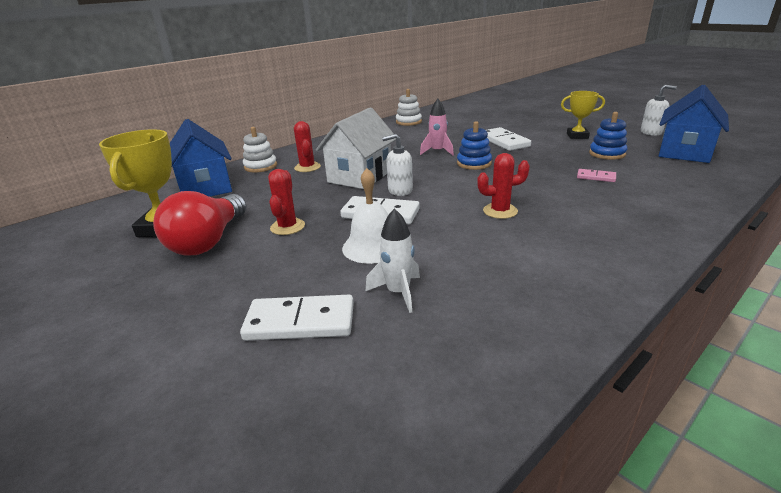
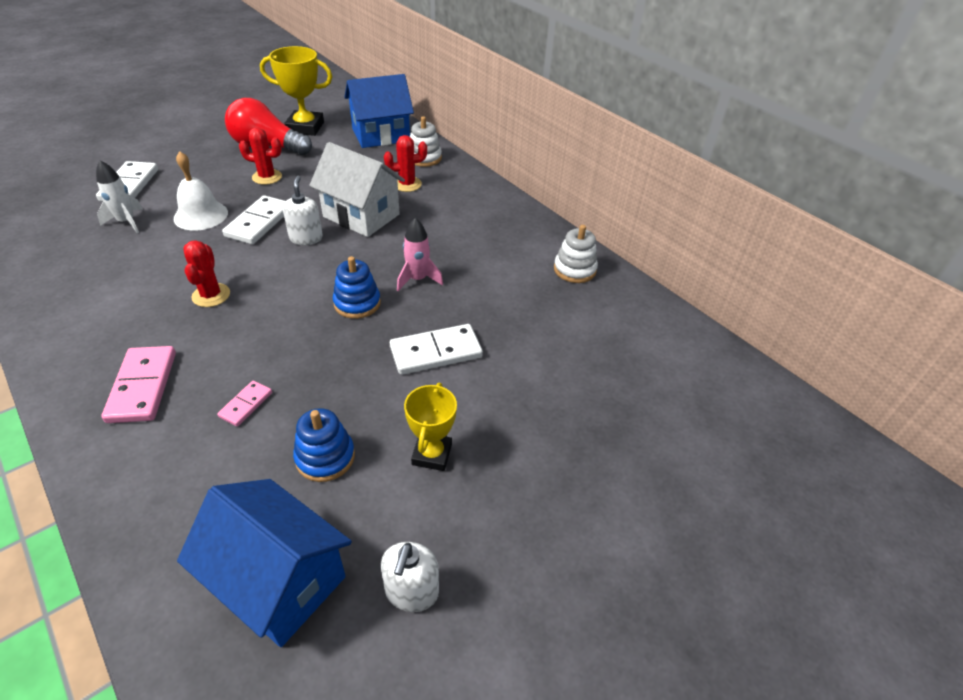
camera: 90 degrees right, 15 degrees up
none -> pink domino [101,346,176,423]

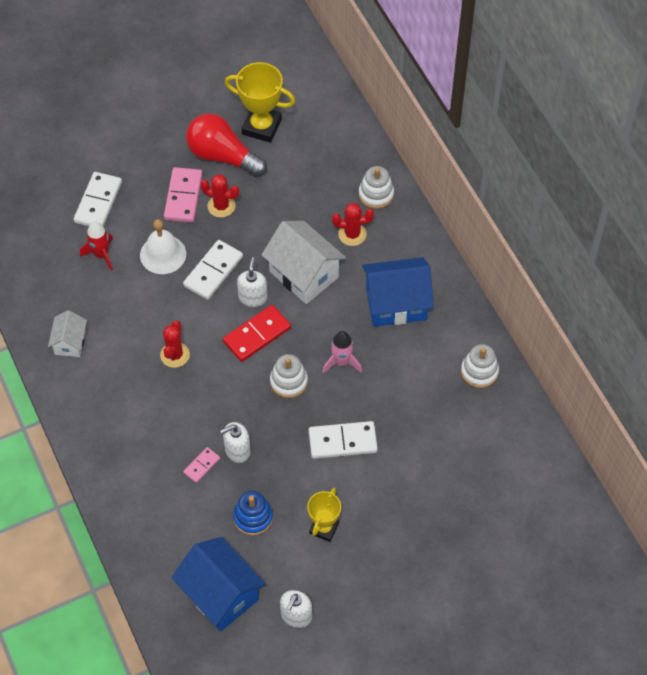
camera: 15 degrees right, 15 degrees up
white rocket [96,160,143,233] -> red rocket [80,221,113,271]
pink domino [101,346,176,423] -> pink domino moved to [164,167,203,222]
blue stacking toy [333,256,381,319] -> white stacking toy [270,354,308,398]
blue house [344,74,414,148] -> blue house moved to [362,257,434,327]
none -> white house [48,310,87,357]
none -> white soap dispenser [220,422,251,463]
none -> red domino [223,305,291,362]

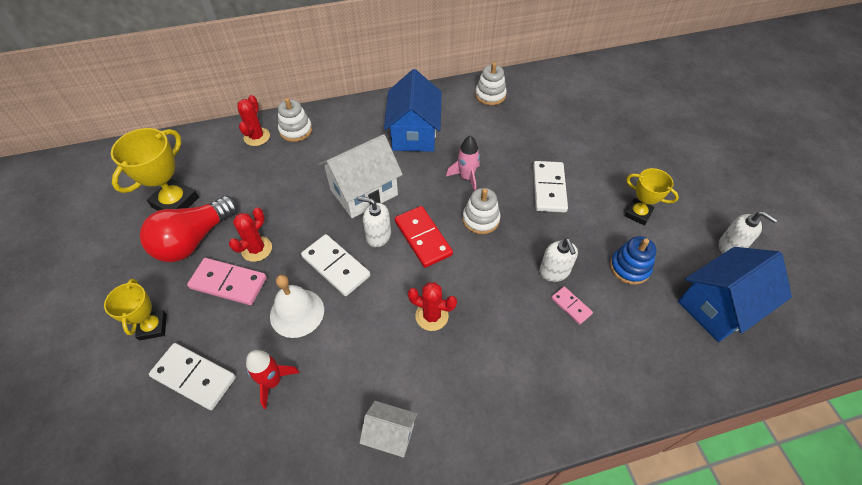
camera: 80 degrees left, 5 degrees down
red cactus [332,203,374,246] -> red cactus moved to [237,95,270,146]
none -> yellow trophy [104,279,167,340]

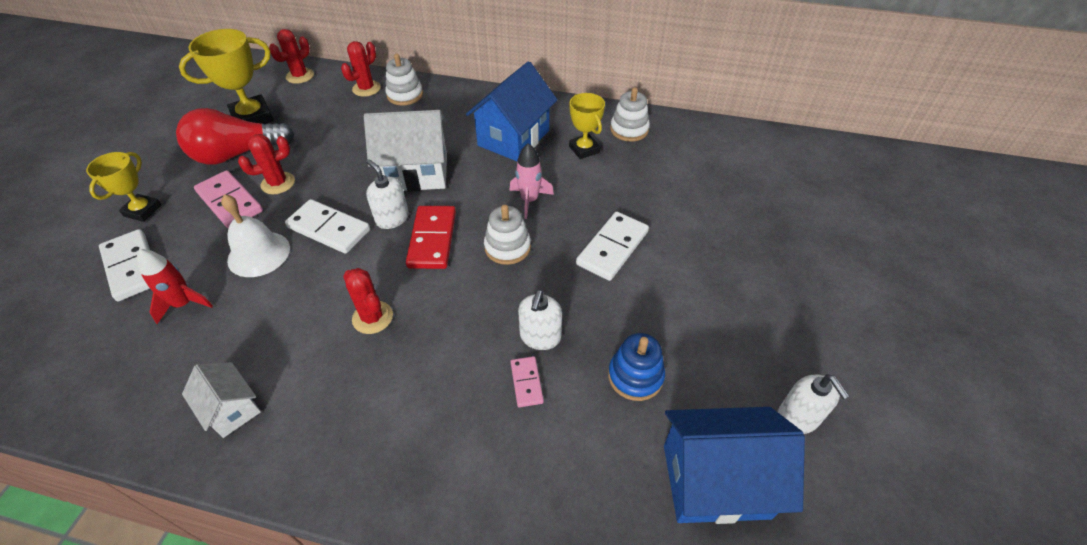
camera: 30 degrees right, 5 degrees down
white domino [301,234,370,296] -> white domino turned 45 degrees counterclockwise [285,199,370,254]
yellow trophy [624,168,679,225] -> yellow trophy moved to [569,93,605,159]
none -> red cactus [269,29,314,84]

